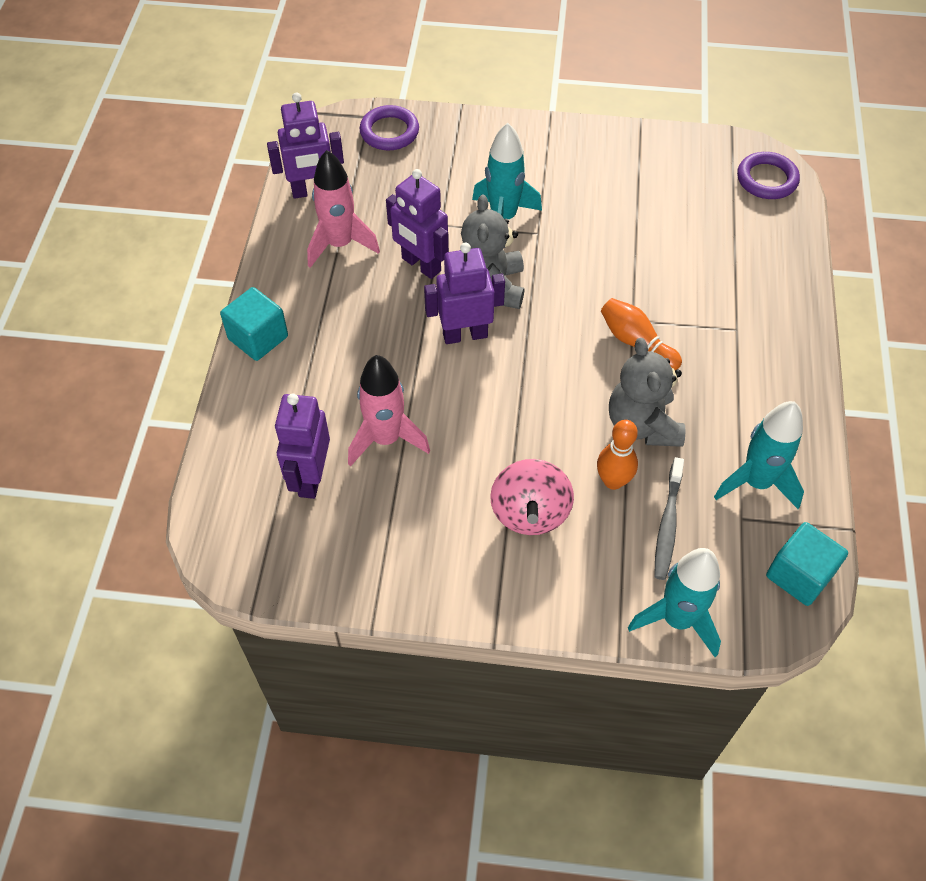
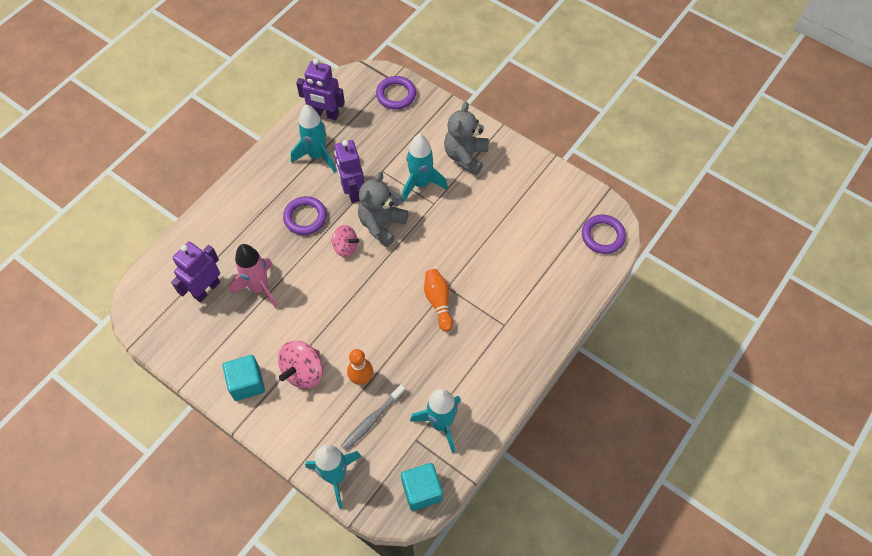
camera: 30 degrees right, 5 degrees up
turquoise cube [220,287,288,361] -> turquoise cube moved to [223,355,265,401]
pink rocket [307,150,380,268] -> turquoise rocket [291,105,336,172]
purple robot [424,243,505,344] -> pink spinning top [331,225,359,257]
grey teddy bear [609,338,686,447] -> grey teddy bear moved to [444,102,489,175]
none -> purple ring [283,196,327,235]

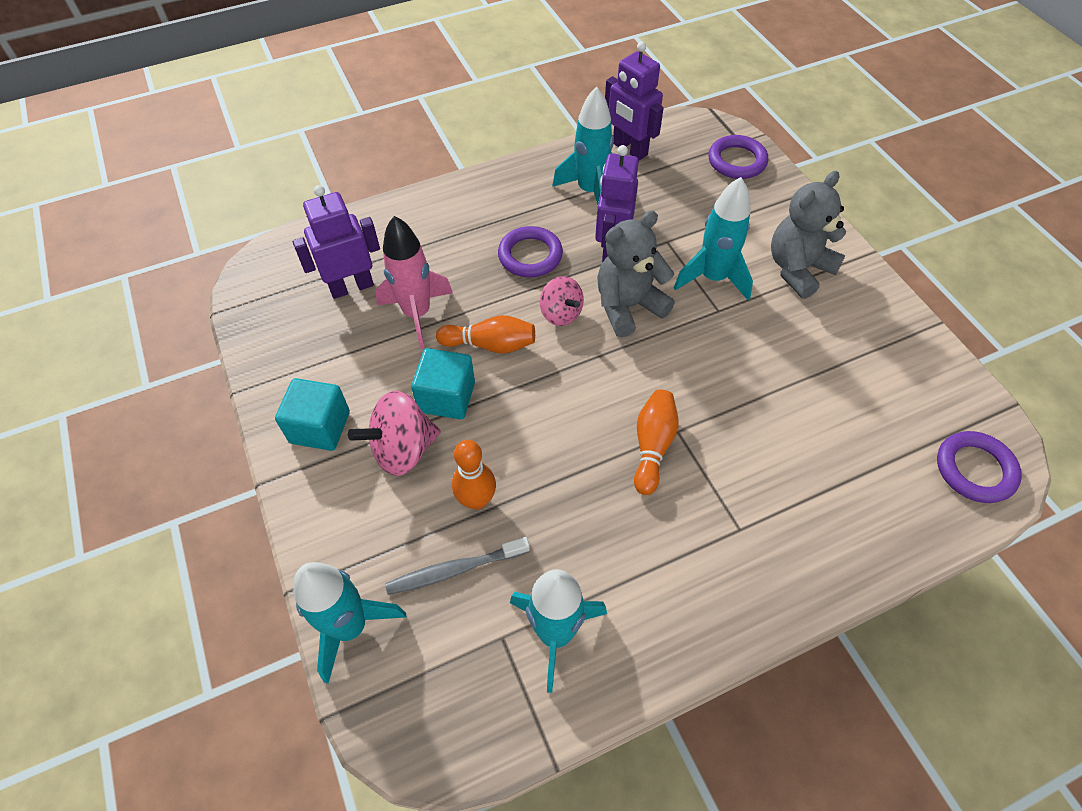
camera: 30 degrees right, 5 degrees down
turquoise cube [401,463,443,511] -> turquoise cube moved to [411,348,475,419]
none -> orange bowling pin [436,315,535,353]

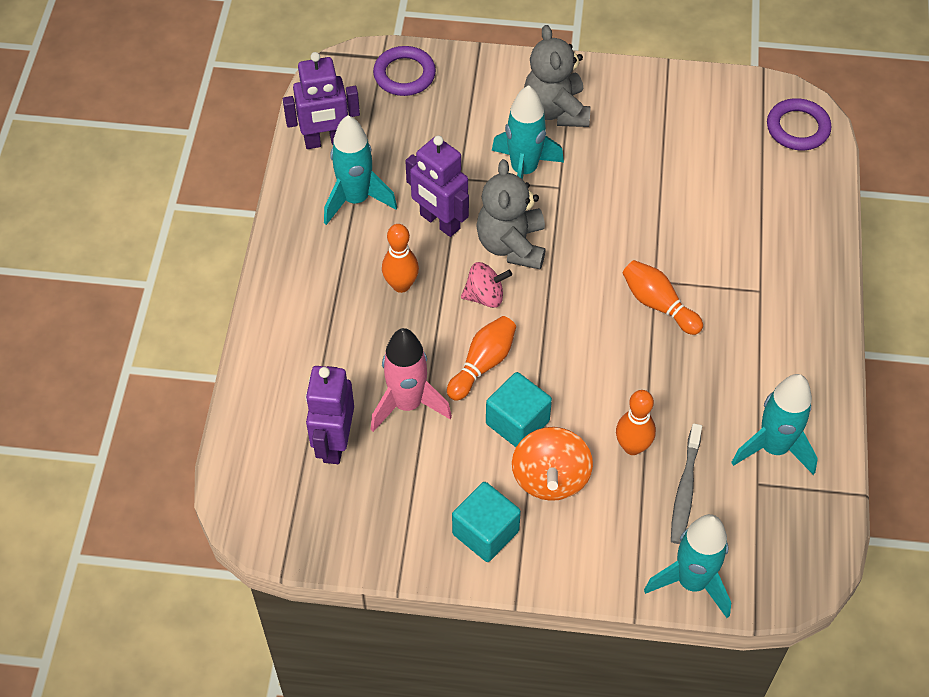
camera: 60 degrees left, 0 degrees up
pink spinning top [348,391,441,476] -> orange spinning top [512,427,593,501]
purple ring [498,226,563,277] -> orange bowling pin [382,224,419,293]

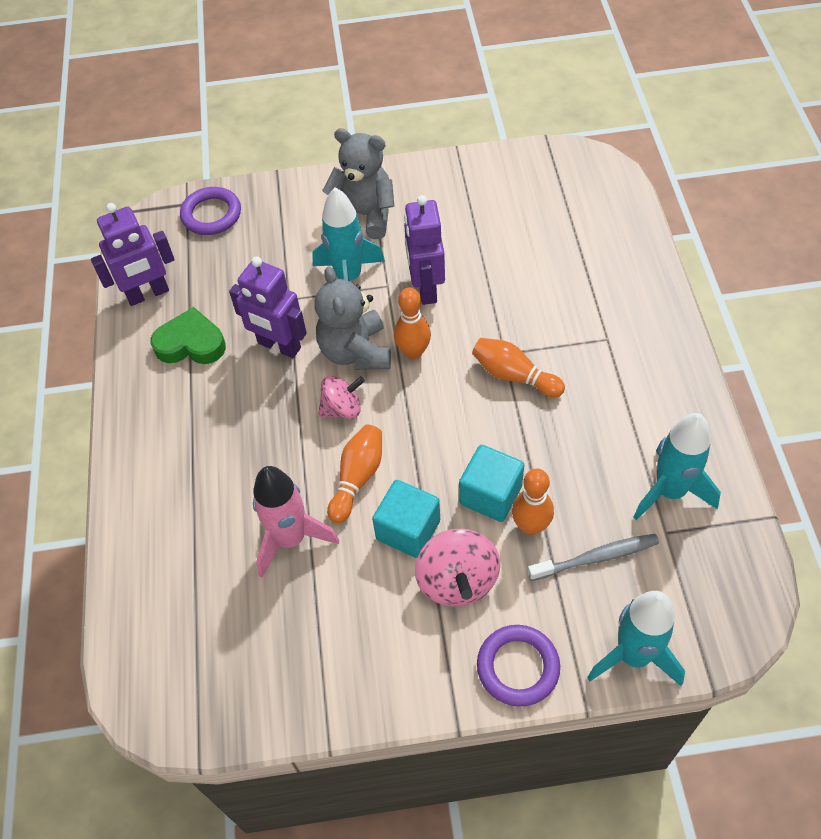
camera: 10 degrees left, 0 degrees up
purple robot [306,366,354,464] -> purple robot moved to [404,195,445,305]
turquoise rocket [324,115,397,225] -> green heart [150,307,226,364]
orange bowling pin [382,224,419,293] -> orange bowling pin moved to [394,288,431,359]
turquoise cube [452,482,521,562] -> turquoise cube moved to [459,445,524,522]
orange spinning top [512,427,593,501] -> pink spinning top [415,528,500,607]
grey teddy bear [524,25,590,127] -> grey teddy bear turned 135 degrees clockwise [322,128,395,239]
grey toothbrush [671,424,702,544] -> grey toothbrush turned 105 degrees counterclockwise [528,534,659,581]
purple ring [767,98,831,150] -> purple ring moved to [477,625,560,707]

